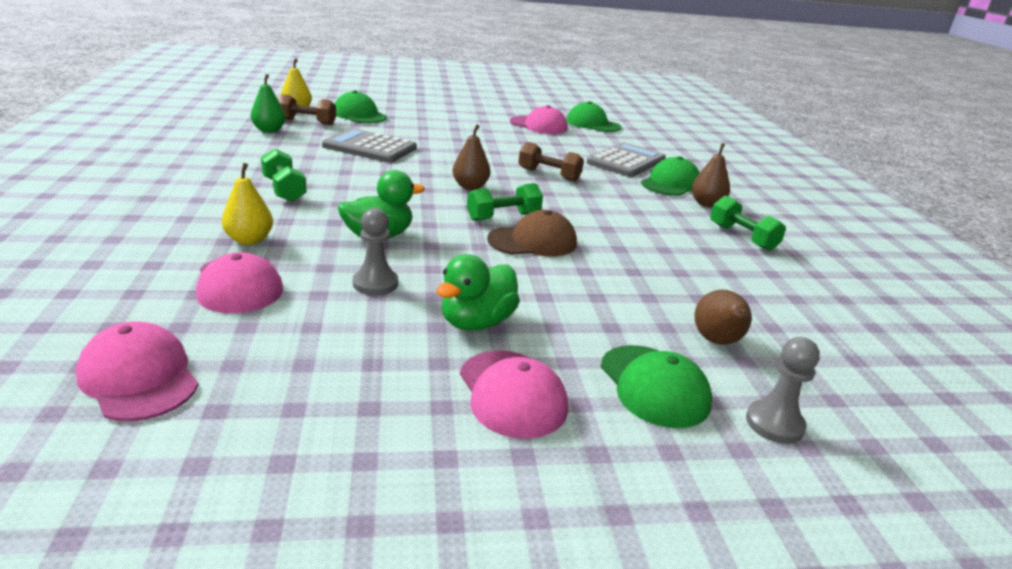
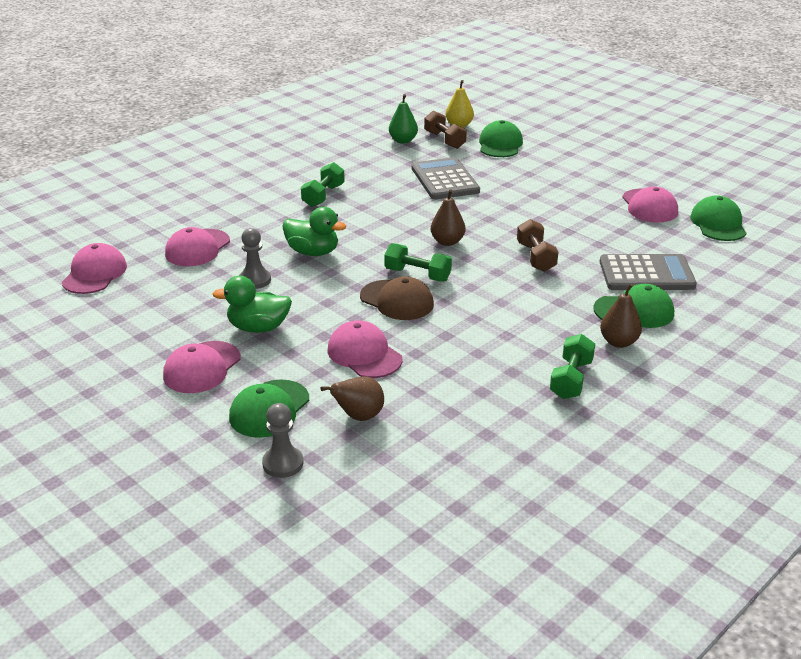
camera: 55 degrees right, 5 degrees up
yellow pear [222,163,273,245] -> none
none -> pink cap [327,320,402,378]

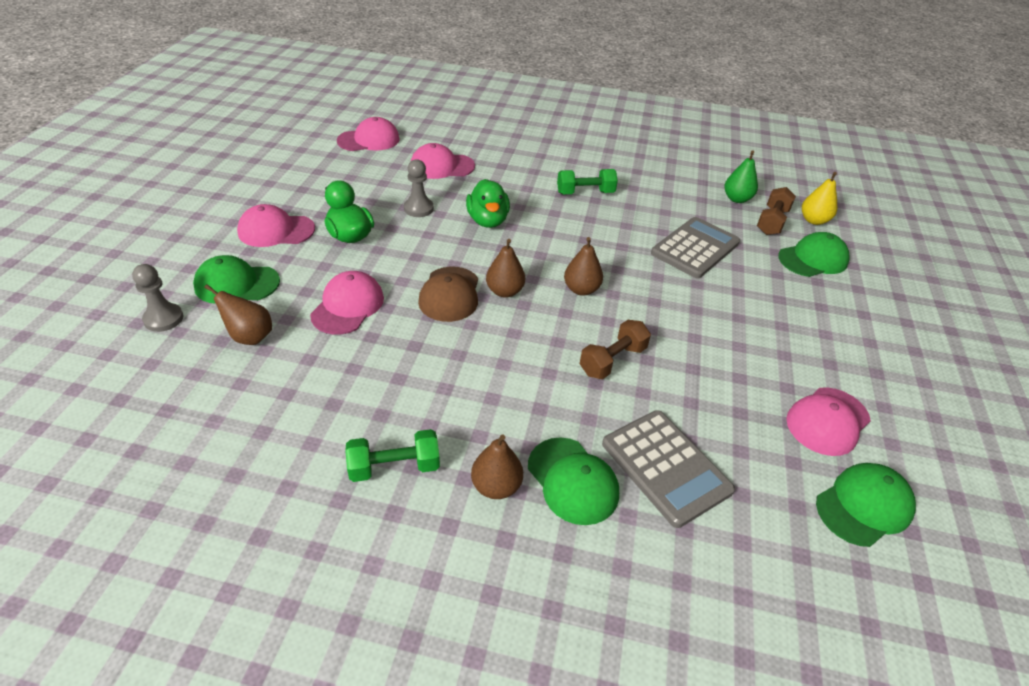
camera: 55 degrees right, 10 degrees up
green dumbbell [384,243,452,282] -> brown pear [486,239,525,298]

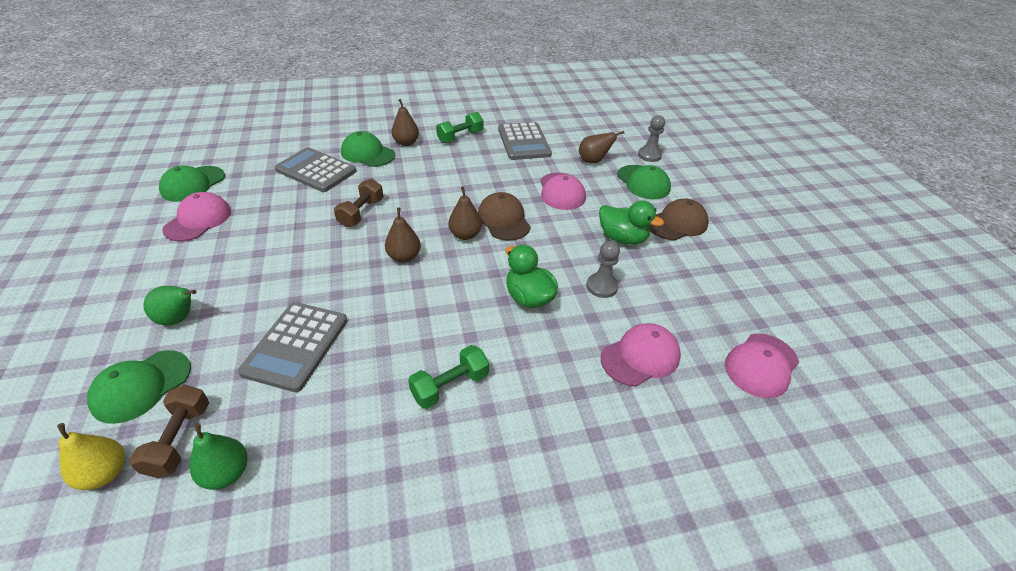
camera: 155 degrees right, 0 degrees up
green cap [193,255,280,304] -> green cap turned 90 degrees clockwise [617,165,671,199]
pink cap [237,204,315,247] -> brown cap [649,199,709,241]
none -> green pear [144,286,196,326]
none -> grey calculator [498,122,552,160]

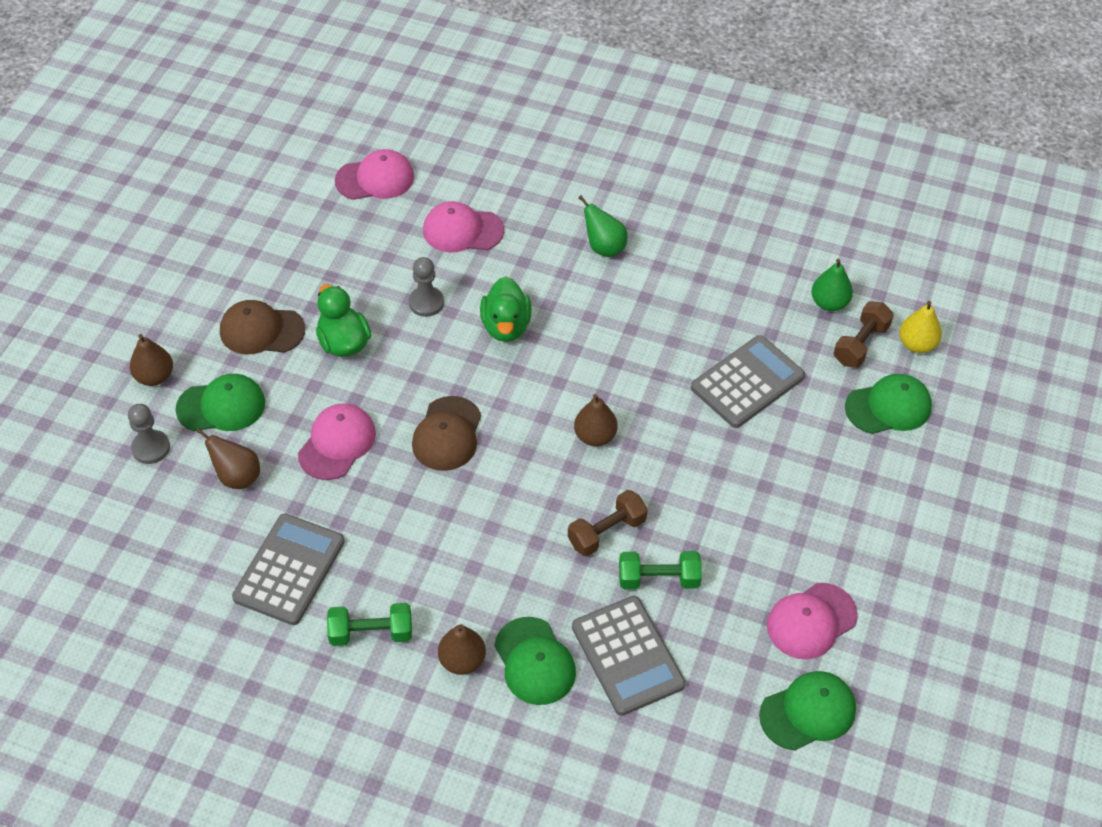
camera: 145 degrees left, 10 degrees up
green pear [144,286,196,326] -> green pear moved to [578,195,627,257]
green dumbbell [408,345,489,409] -> green dumbbell moved to [619,551,702,589]
brown pear [448,187,482,240] -> brown pear moved to [130,334,173,386]
green cap [617,165,671,199] -> green cap turned 75 degrees clockwise [176,374,265,431]

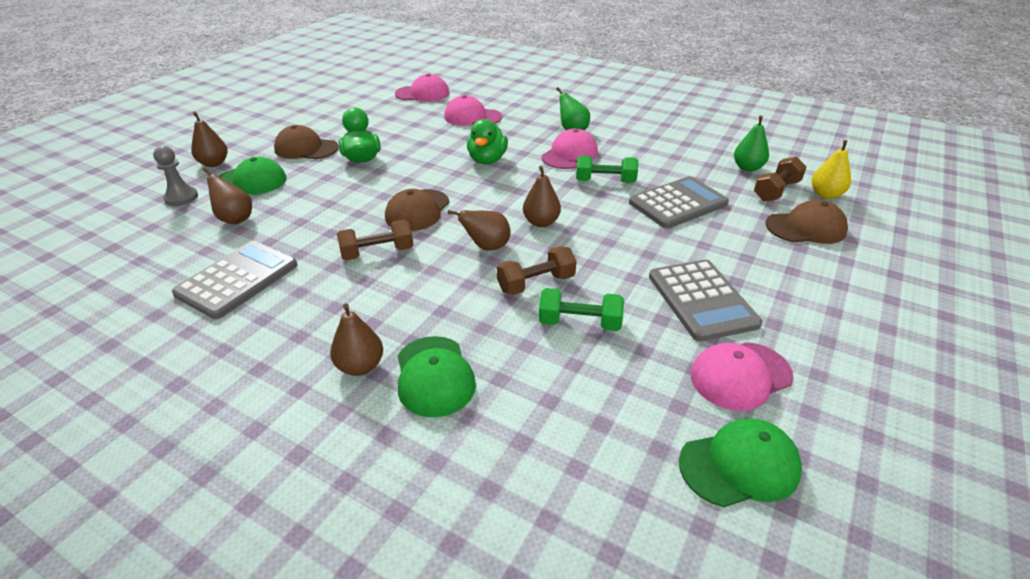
camera: 10 degrees right, 15 degrees down
pink cap [298,403,376,480] -> pink cap moved to [541,129,598,169]
green dumbbell [327,603,412,646] -> green dumbbell moved to [576,155,638,183]
grey pawn [409,257,444,317] -> none
grey calculator [572,596,686,716] -> grey calculator moved to [649,260,762,342]
green cap [845,374,932,434] -> brown cap [766,200,848,244]
none -> brown dumbbell [337,220,414,260]
none -> brown pear [448,210,510,251]

